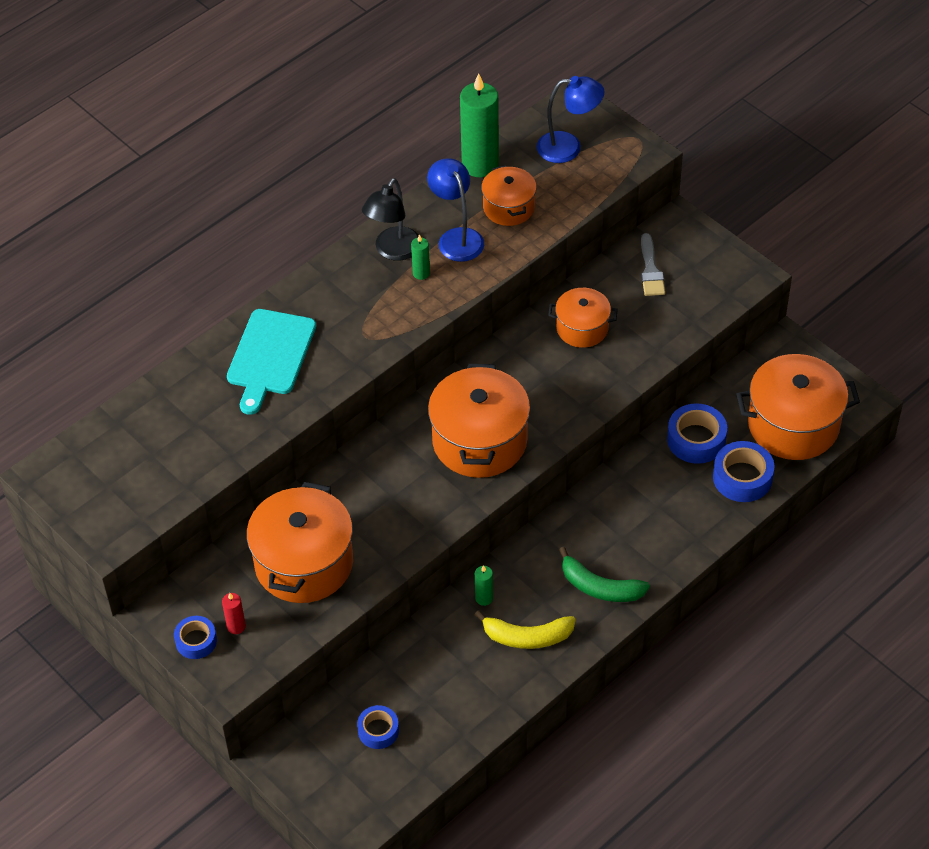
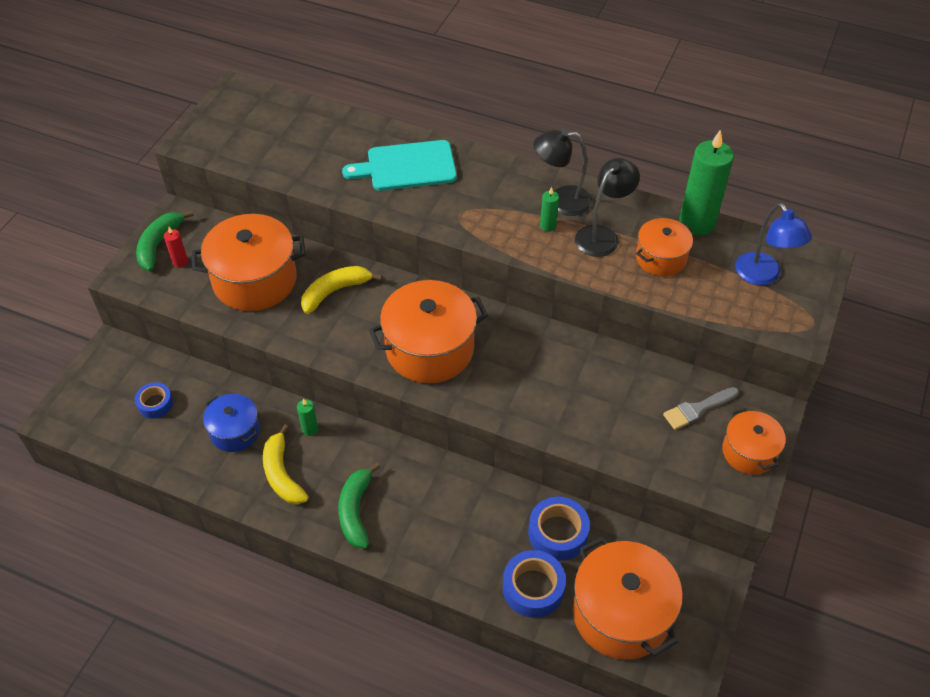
camera: 65 degrees right, 0 degrees up
blue tape [174,616,217,659] -> green banana [136,210,193,271]
blue lamp [427,158,484,262] -> black lamp [575,158,640,257]
orange pot [548,288,618,348] -> orange pot moved to [722,408,786,475]
none -> blue pot [203,394,260,452]
none -> yellow banana [301,266,382,314]

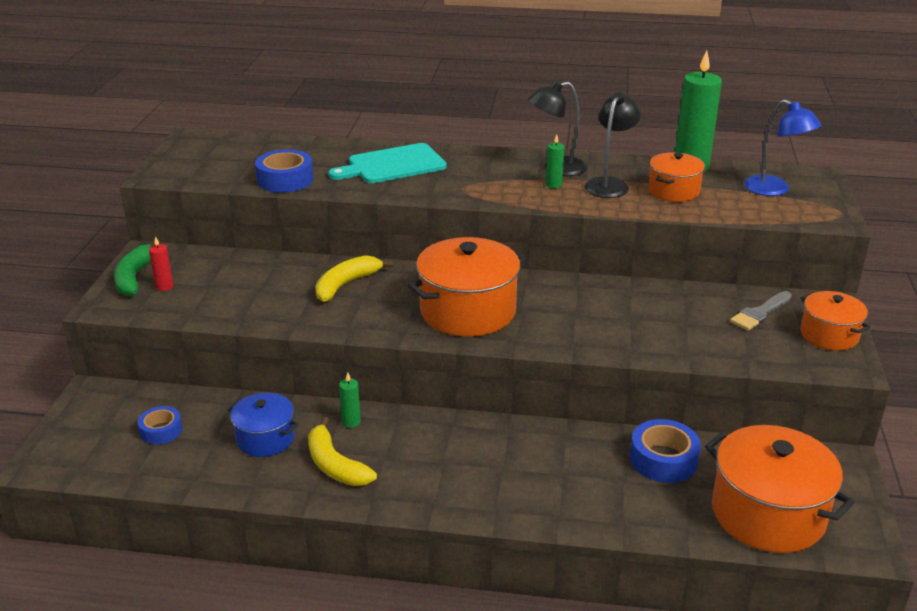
camera: 15 degrees left, 20 degrees down
orange pot [191,214,306,311] -> none
green banana [338,463,380,548] -> none
blue tape [503,550,566,618] -> blue tape moved to [255,149,313,193]

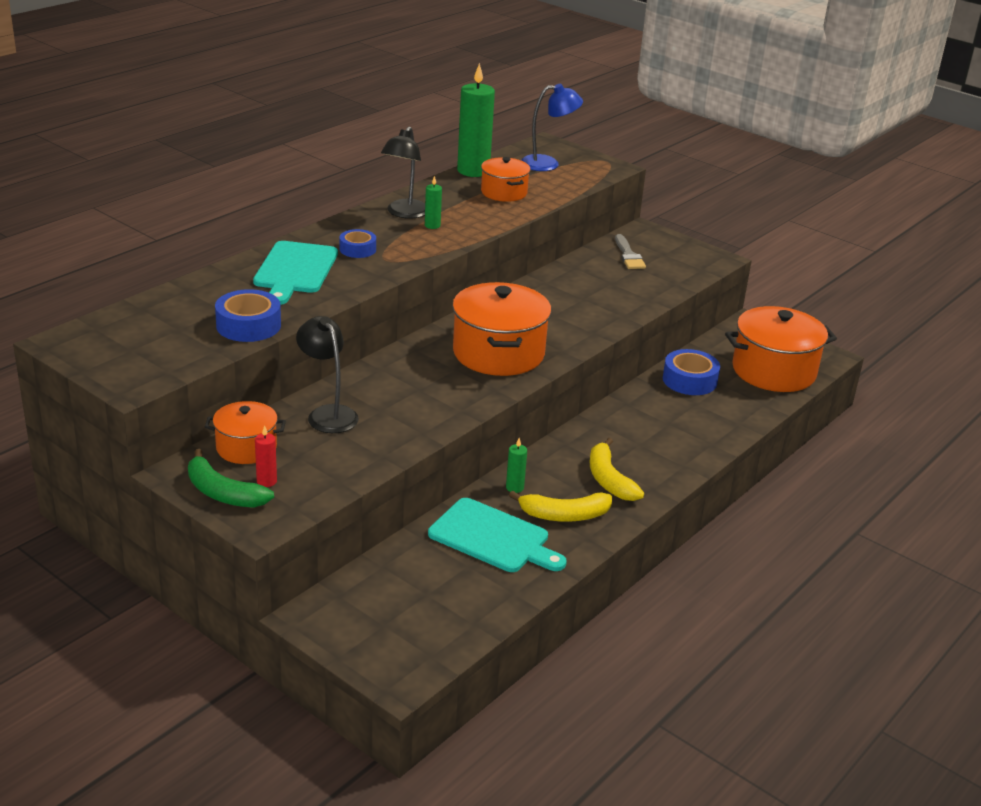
camera: 60 degrees left, 0 degrees up
blue tape [138,406,182,445] -> blue tape moved to [340,229,376,258]
blue pot [227,393,299,457] -> turquoise cutting board [428,498,567,572]
yellow banana [315,255,393,302] -> yellow banana moved to [590,438,644,501]
black lamp [584,92,641,198] -> black lamp moved to [296,316,359,433]
orange pot [800,291,871,351] -> orange pot moved to [205,401,286,464]

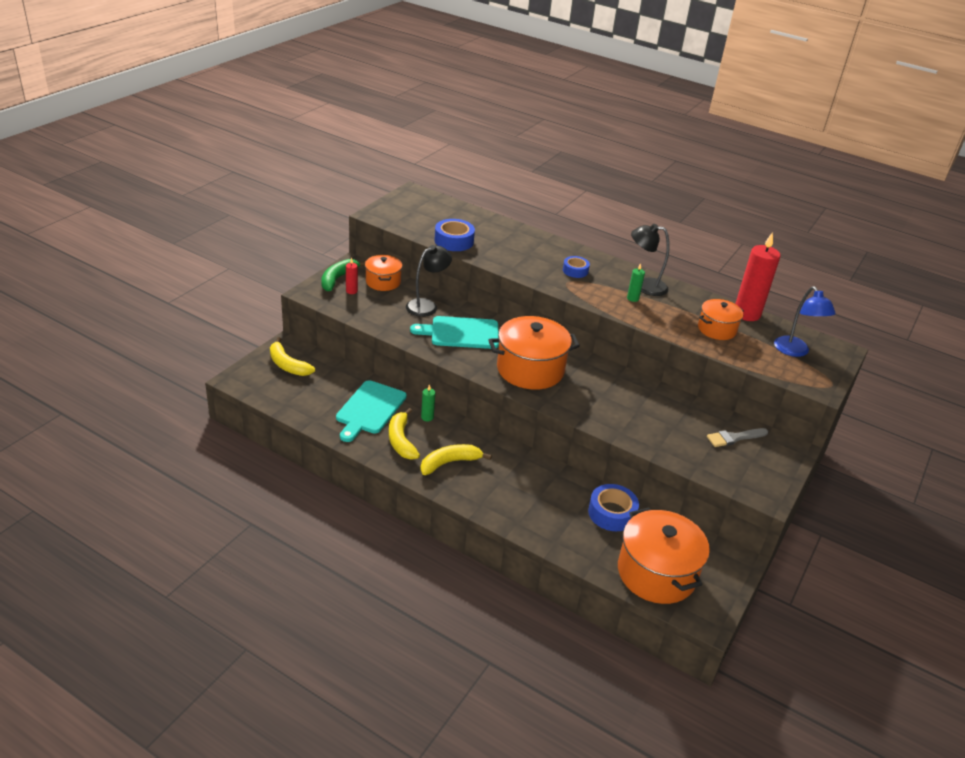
camera: 80 degrees right, 5 degrees up
turquoise cutting board [253,241,338,305] -> turquoise cutting board moved to [410,316,499,349]
green candle [457,63,495,177] -> red candle [735,232,781,321]
none -> yellow banana [270,337,315,376]

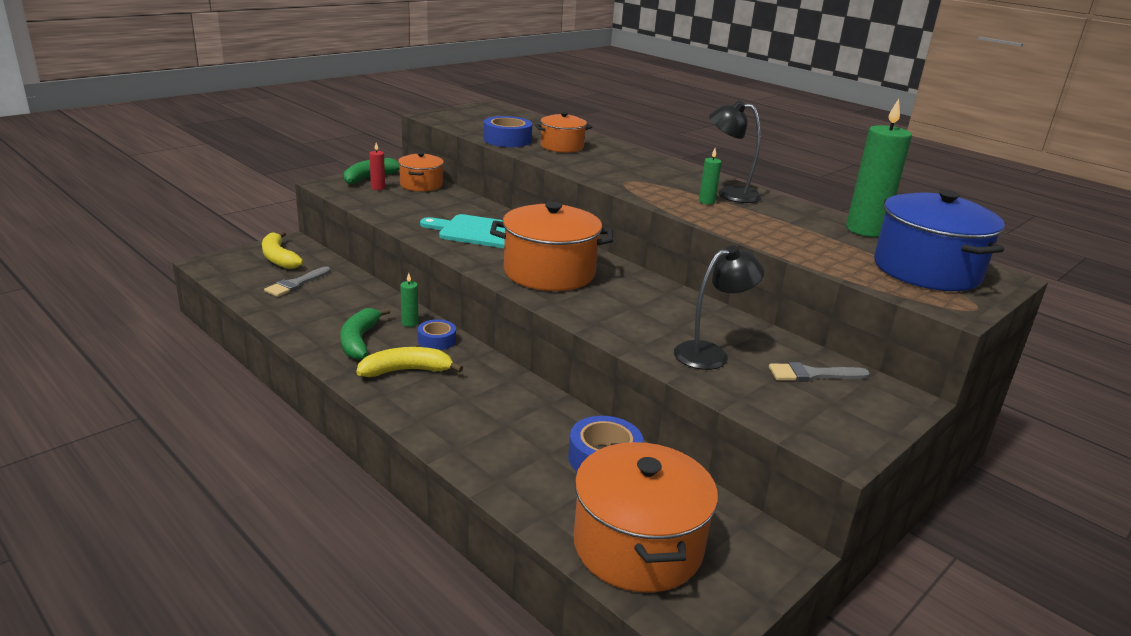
camera: 15 degrees right, 10 degrees down
turquoise cutting board [336,380,407,442] -> none
yellow banana [389,408,420,460] -> green banana [340,307,391,360]
black lamp [406,245,452,317] -> black lamp moved to [674,245,764,370]
blue tape [563,256,590,278] -> blue tape moved to [418,319,456,350]
orange pot [698,299,744,340] -> orange pot moved to [535,112,592,153]
red candle [735,232,781,321] -> green candle [846,99,912,237]
blue lamp [774,286,836,357] -> blue pot [874,190,1005,291]
none -> grey brush [264,266,331,297]

